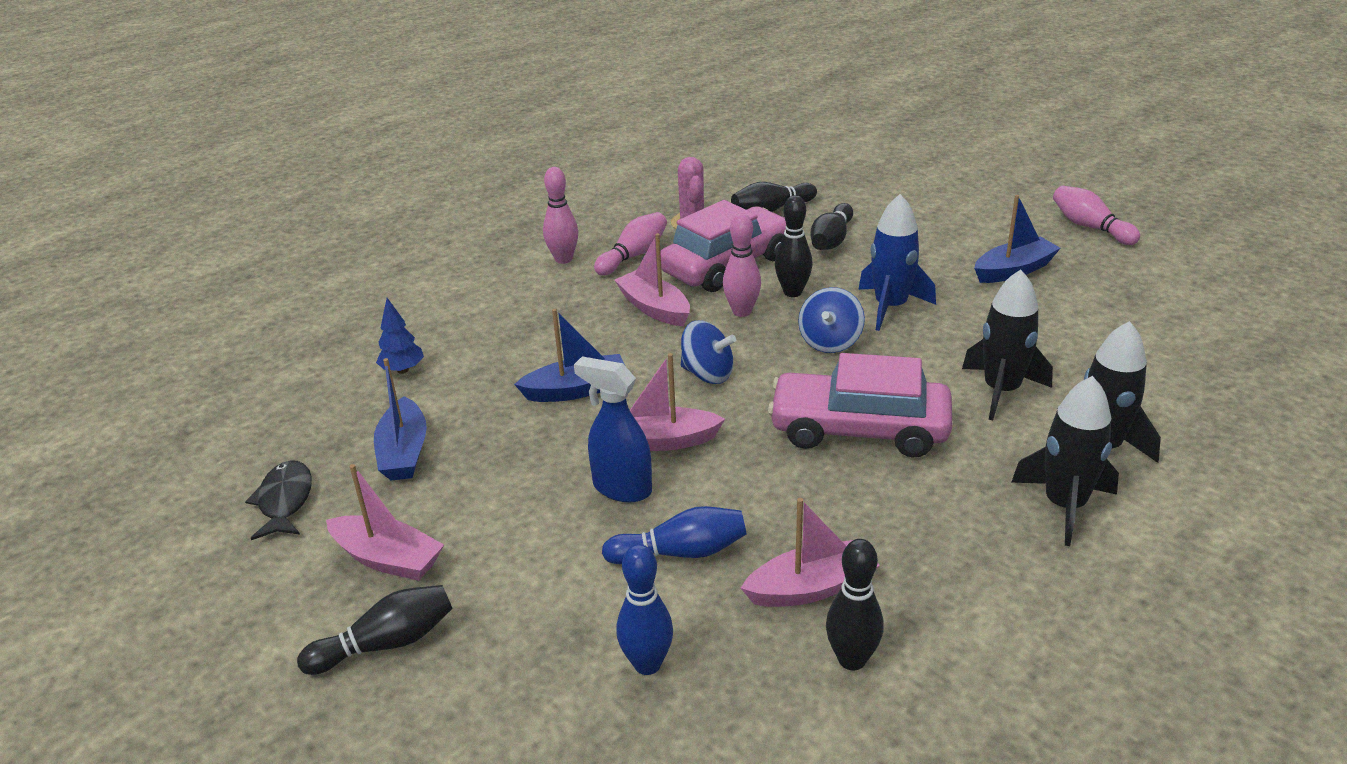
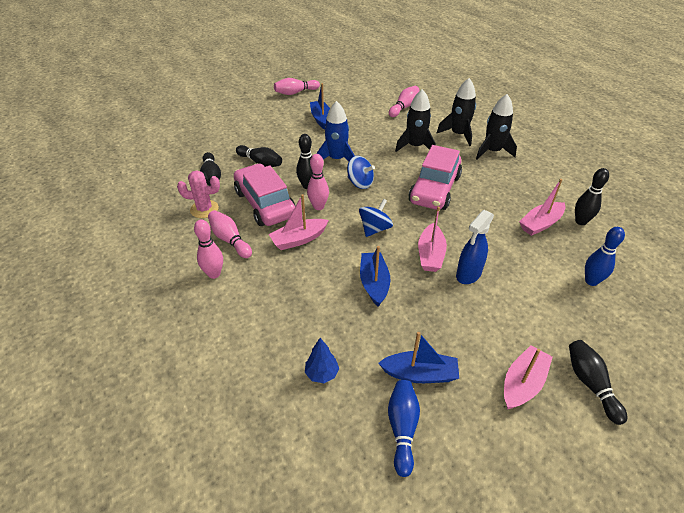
camera: 80 degrees left, 10 degrees up
black fish [245,460,312,540] -> none
blue bowling pin [602,506,746,564] -> blue bowling pin moved to [388,380,420,477]
pink boat [741,498,880,607] -> pink boat turned 120 degrees counterclockwise [519,179,566,236]
none -> pink bowling pin [389,86,420,117]

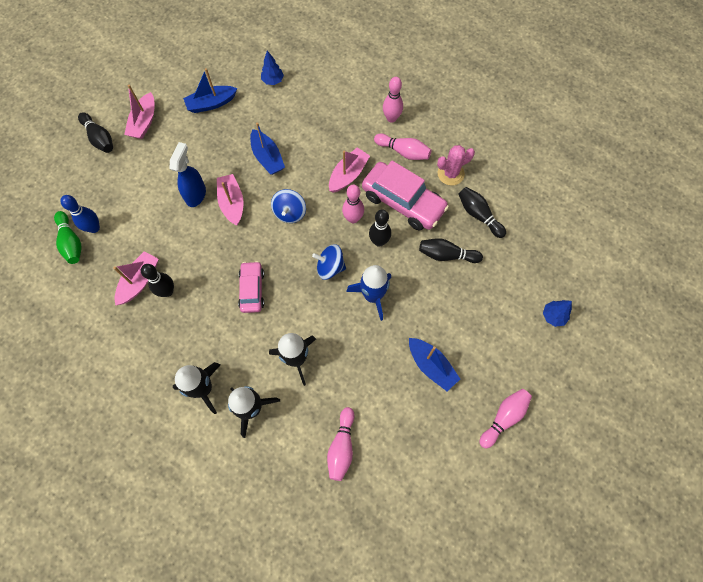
camera: 155 degrees right, 25 degrees up
blue bowling pin [388,380,420,477] -> none
pink car [409,145,462,210] -> pink car [238,261,264,313], size x0.58
black bowling pin [575,168,609,225] -> black bowling pin moved to [141,264,174,297]
none -> green bowling pin [54,211,81,264]
none -> blue tree [543,300,572,327]

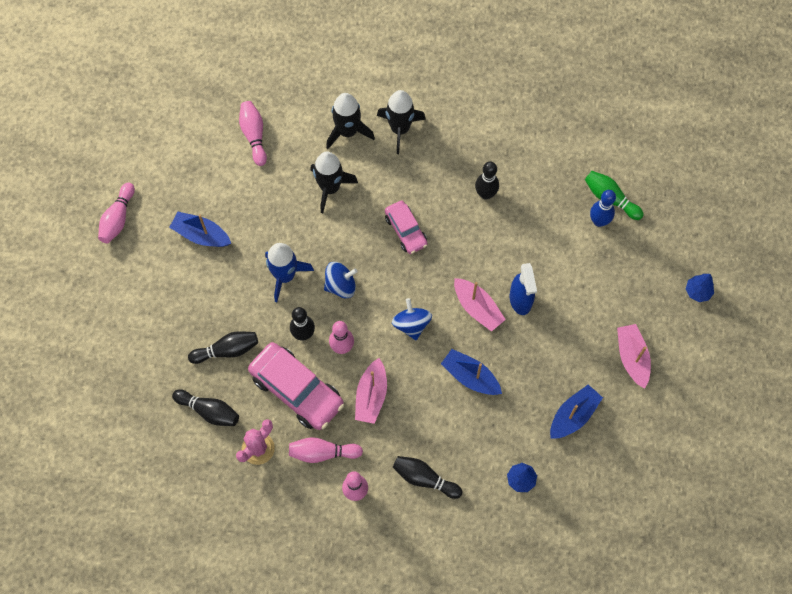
camera: 155 degrees right, 0 degrees up
black bowling pin [78,112,113,153] -> black bowling pin moved to [393,456,462,499]
pink boat [113,251,158,305] -> none
pink car [362,161,449,230] -> pink car turned 150 degrees counterclockwise [248,342,344,430]
blue tree [543,300,572,327] -> blue tree moved to [686,274,714,302]

